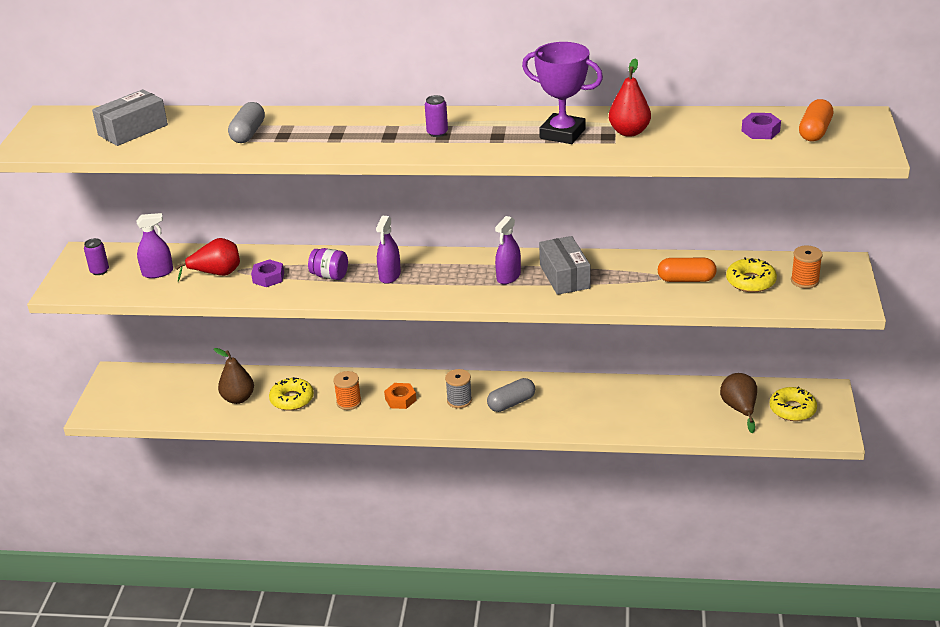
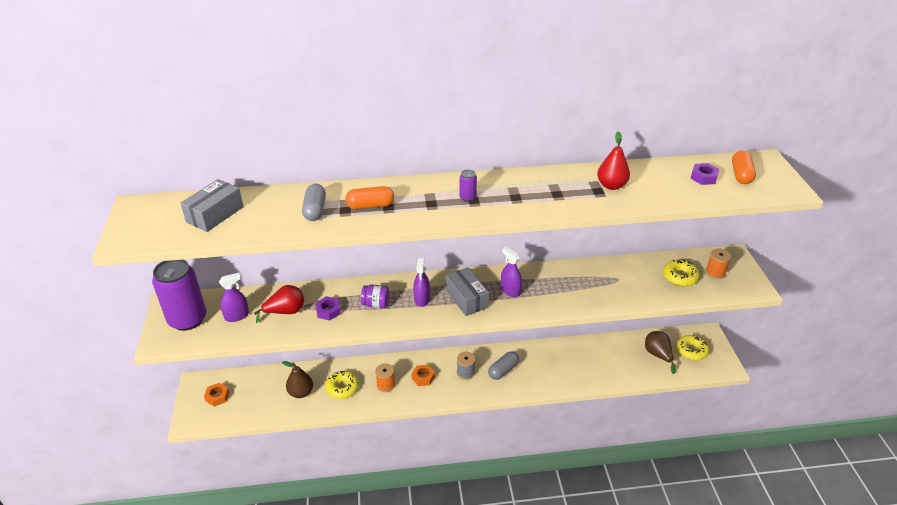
camera: 15 degrees left, 5 degrees up
purple can [84,238,109,275] -> purple can [152,259,206,331], size x2.49
purple spray bottle [495,216,521,284] -> purple spray bottle turned 120 degrees clockwise [501,247,522,297]
purple trophy [522,42,603,144] -> none
grey box [539,236,591,295] -> grey box moved to [445,267,489,316]
orange capsule [658,258,717,282] -> orange capsule moved to [345,186,394,209]
none -> orange nut [204,383,229,407]

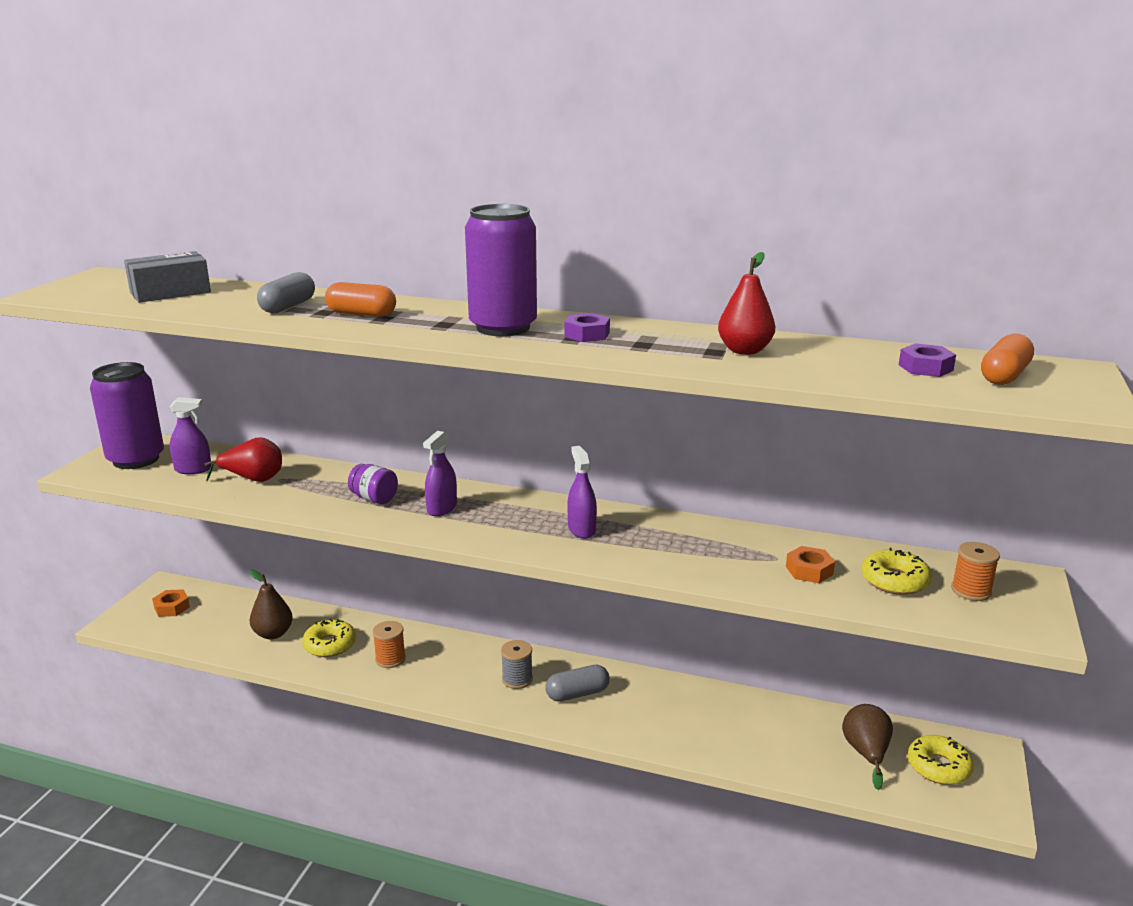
camera: 25 degrees right, 15 degrees down
purple nut [316,296,341,321] -> purple nut moved to [565,313,610,342]
orange nut [411,365,435,386] -> orange nut moved to [786,546,835,583]
grey box [445,267,489,316] -> none
purple can [459,170,477,202] -> purple can [465,204,537,336], size x2.49

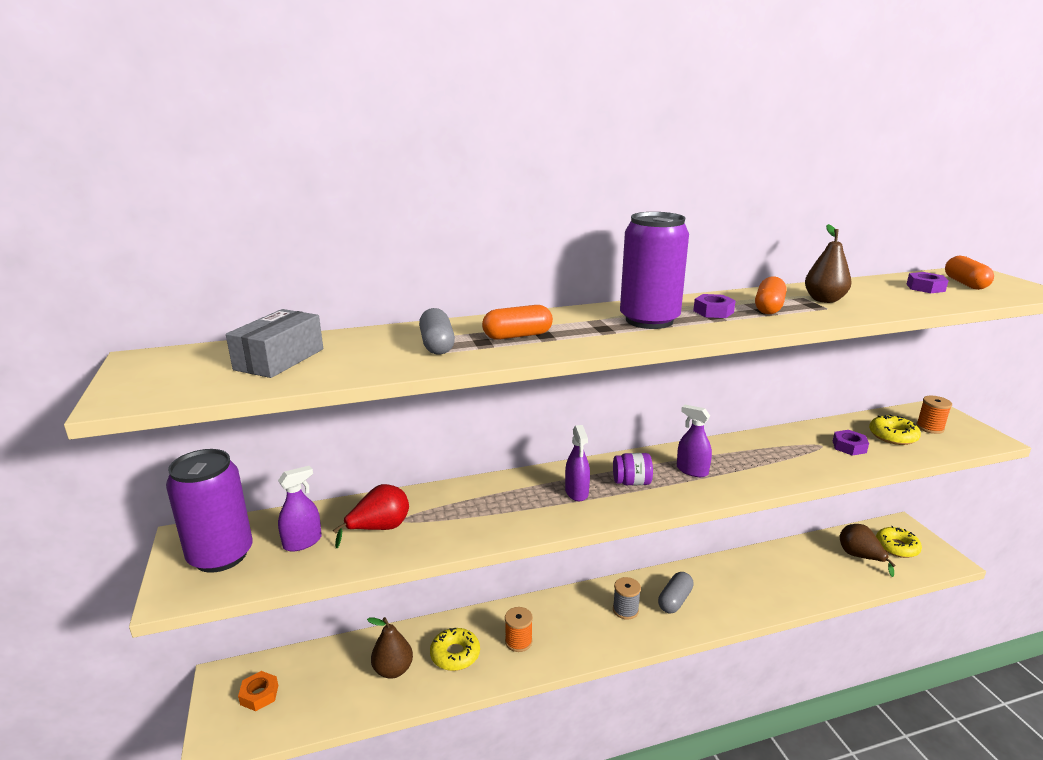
camera: 35 degrees left, 0 degrees up
purple jar [348,464,398,504] -> purple jar moved to [613,453,653,485]
red pear [718,252,775,355] -> brown pear [805,224,852,303]
orange nut [786,546,835,583] -> purple nut [833,430,869,456]
none -> orange capsule [755,276,786,314]

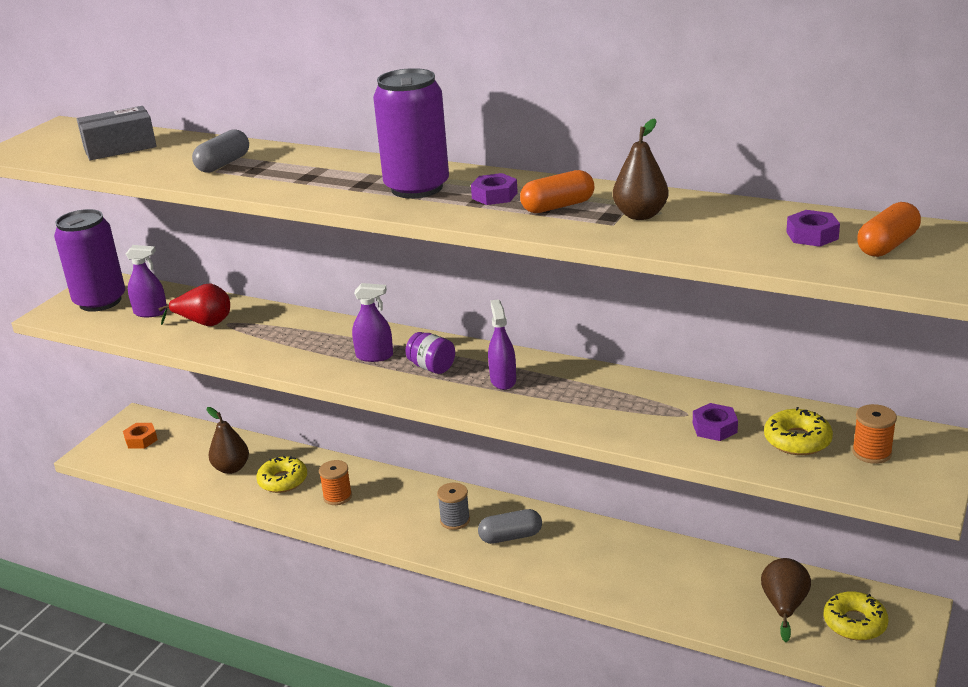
camera: 45 degrees right, 5 degrees up
orange capsule [482,305,553,340] -> none
purple spray bottle [565,425,590,501] -> purple spray bottle turned 120 degrees counterclockwise [352,283,393,362]

